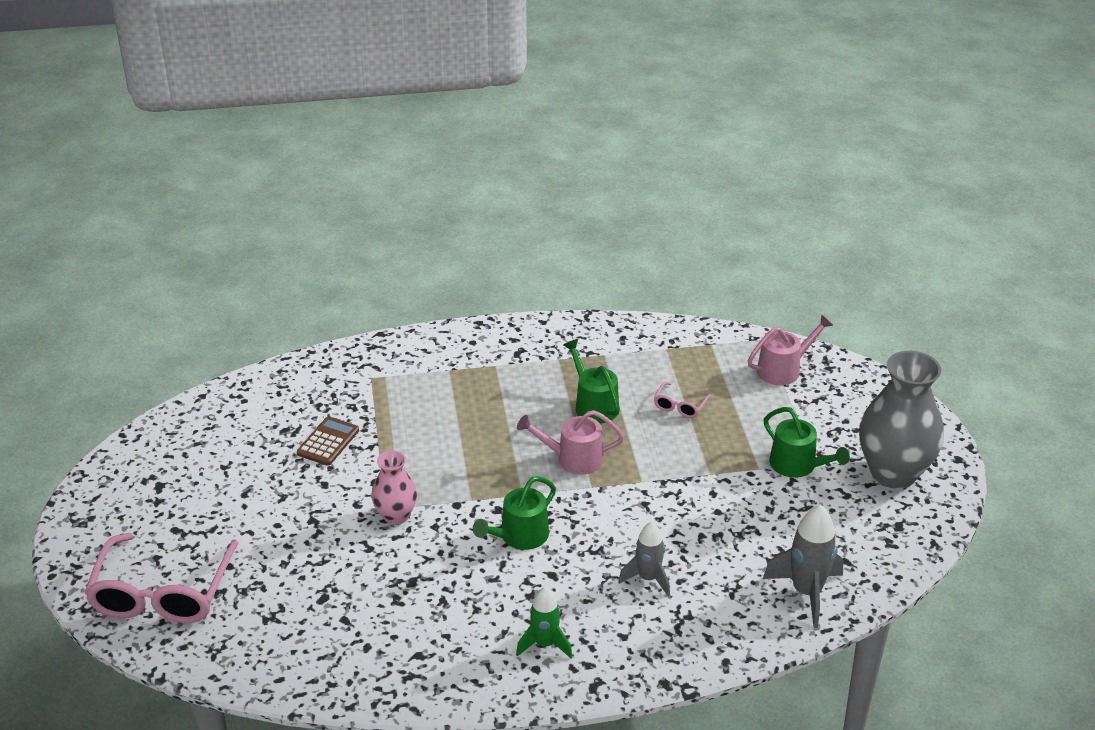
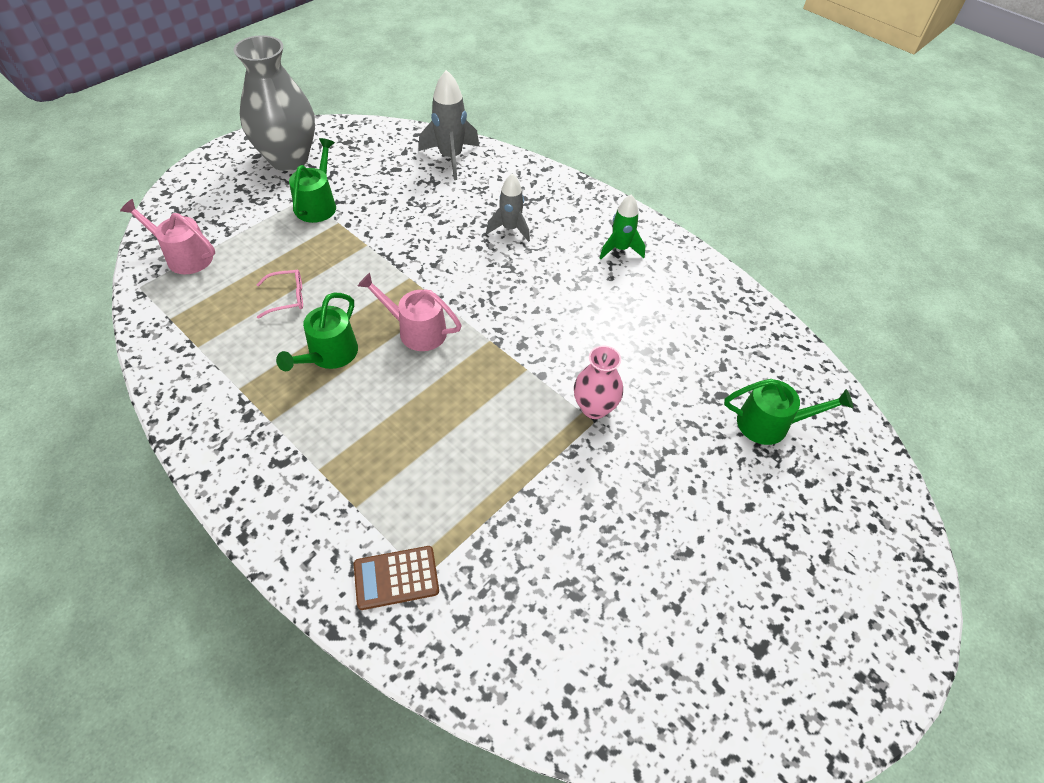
camera: 130 degrees left, 15 degrees up
pink glasses [84,533,239,623] -> none
brown calculator [297,417,359,466] -> brown calculator moved to [354,546,439,610]
green watering can [473,476,556,550] -> green watering can moved to [724,379,853,445]
pink watering can [517,410,624,475] -> pink watering can turned 150 degrees clockwise [358,273,462,351]

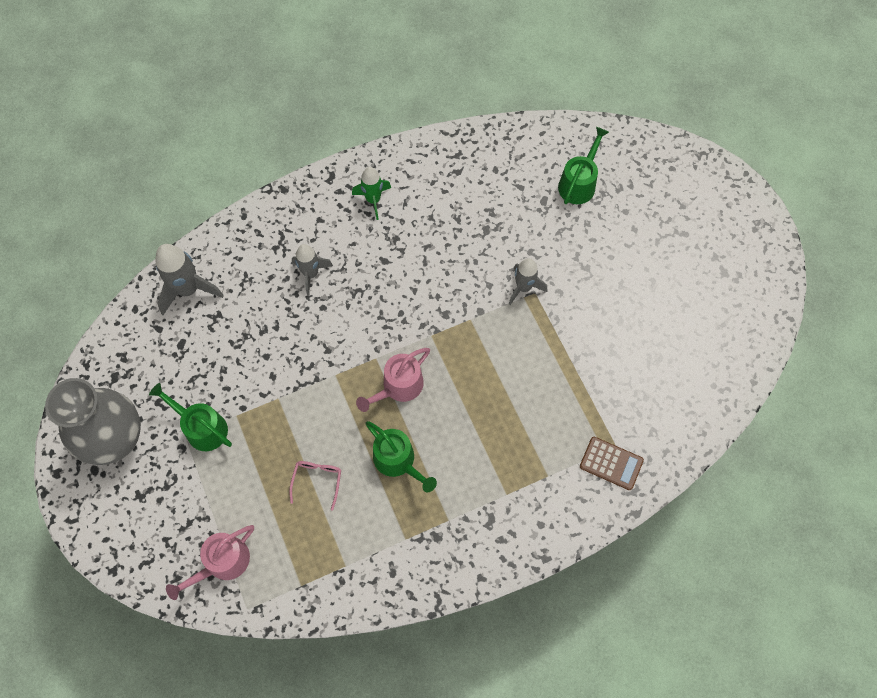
camera: 65 degrees left, 15 degrees up
brown calculator [354,546,439,610] -> brown calculator turned 75 degrees counterclockwise [580,437,644,490]
pink vase [574,346,623,419] -> grey rocket [509,258,547,305]

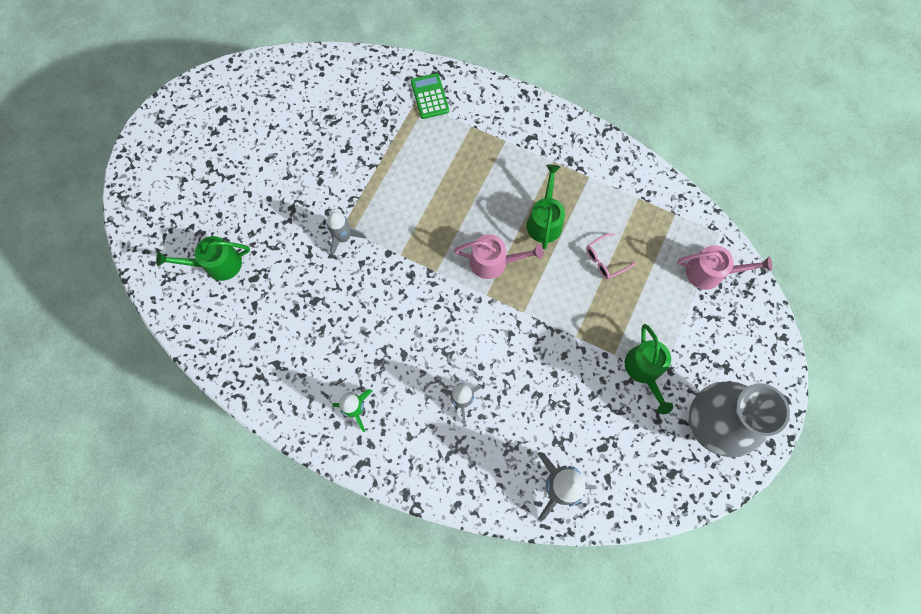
camera: 130 degrees left, 5 degrees up
brown calculator [580,437,644,490] -> green calculator [411,73,449,119]

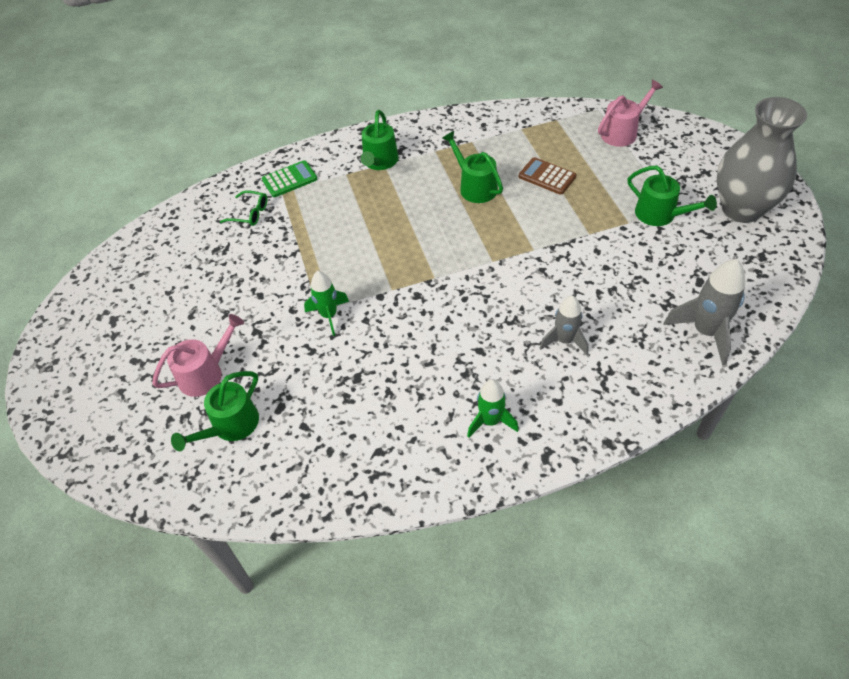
camera: 40 degrees left, 20 degrees down
grey rocket [327,212,366,256] -> green rocket [304,271,349,336]
green calculator [411,73,449,119] -> green calculator turned 120 degrees clockwise [262,160,317,197]
pink watering can [454,234,544,279] -> pink watering can moved to [152,314,244,397]
pink glasses [586,233,636,279] -> brown calculator [519,157,576,195]
none -> green glasses [220,190,267,226]
none -> green watering can [360,110,399,170]

